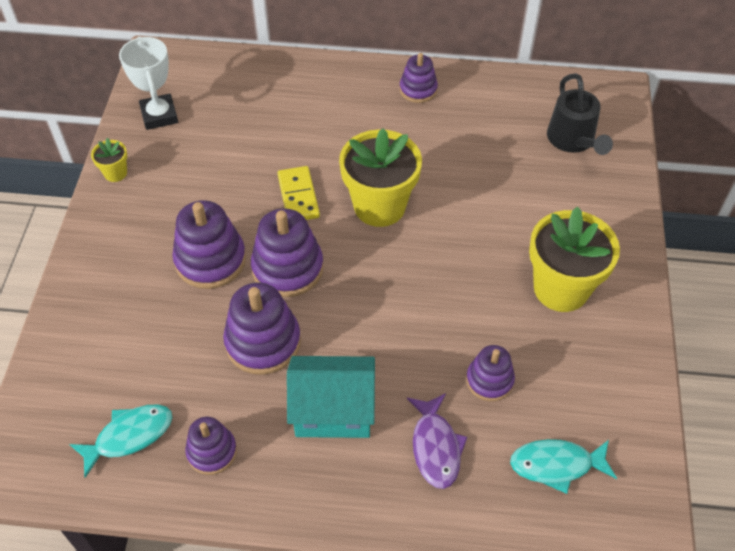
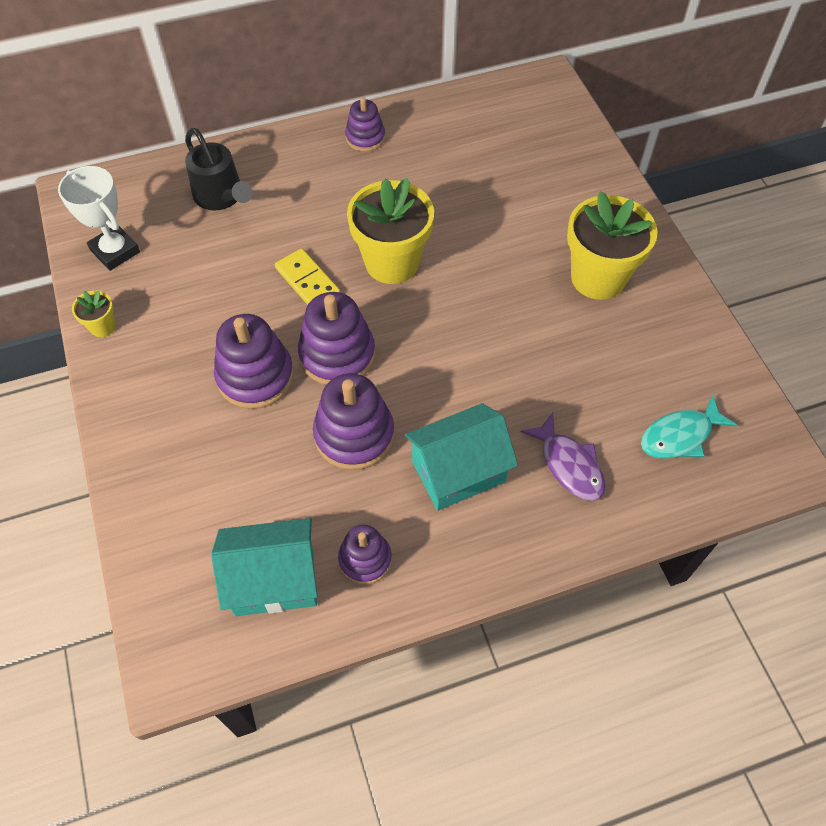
camera: 25 degrees left, 5 degrees up
turquoise fish [69,404,173,478] -> turquoise house [211,518,318,616]
purple stacking toy [466,345,515,401] -> none
black watering can [547,73,613,155] -> black watering can moved to [185,128,253,211]

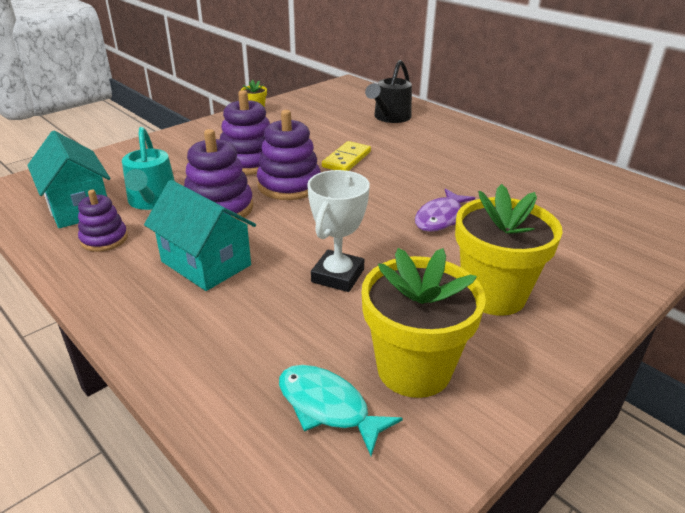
camera: 65 degrees right, 25 degrees down
white trophy [58,166,140,271] -> white trophy moved to [307,170,370,292]
purple stacking toy [345,97,385,152] -> none
yellow flower pot [347,178,434,284] -> yellow flower pot moved to [362,248,486,398]
purple fish [521,413,606,501] -> purple fish moved to [415,188,475,232]
none -> turquoise watering can [122,127,175,210]

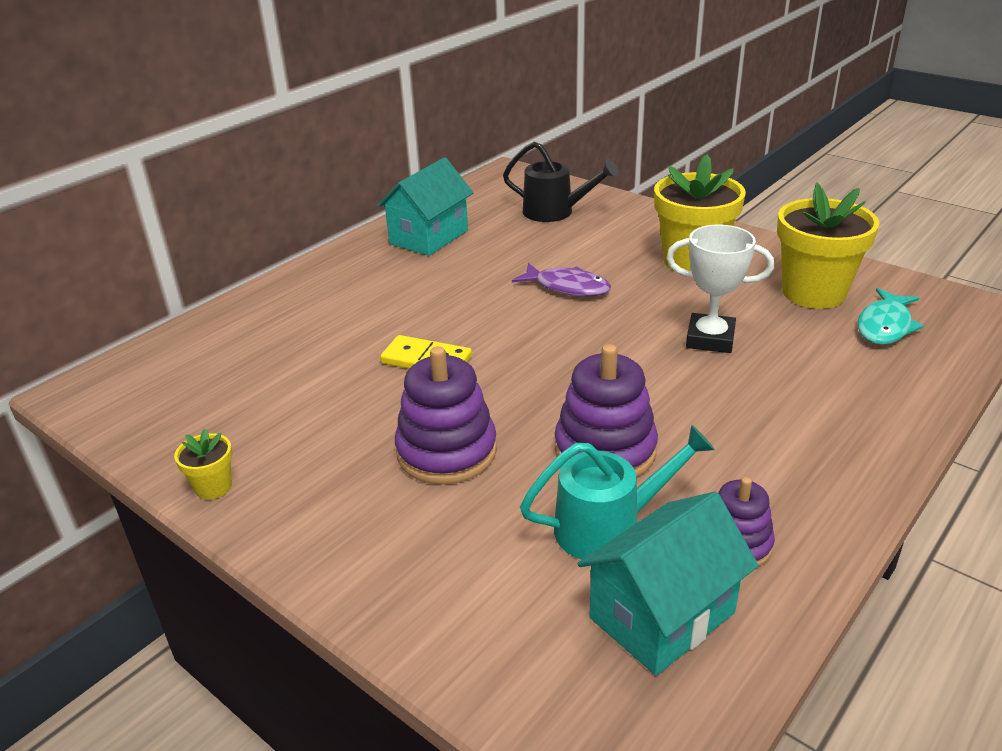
camera: 95 degrees left, 0 degrees up
turquoise house [144,180,256,291] -> turquoise house moved to [377,157,474,256]
purple stacking toy [257,110,321,200] -> none
black watering can [365,60,412,123] -> black watering can moved to [503,142,619,222]

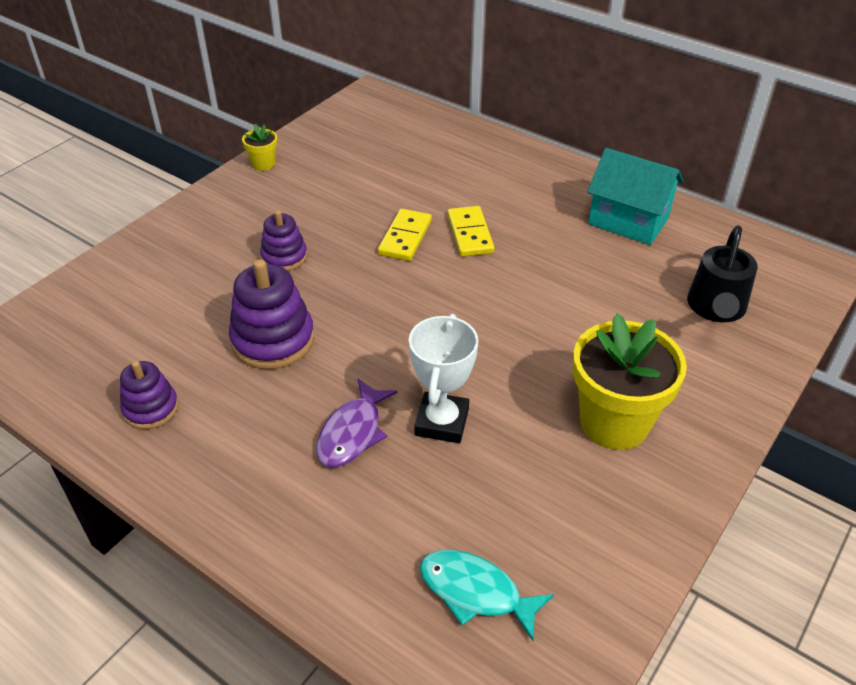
camera: 85 degrees right, 10 degrees up
purple stacking toy [395,346,497,484] -> purple stacking toy [260,210,307,271], size x0.61
purple fish [512,263,611,297] -> purple fish moved to [316,378,398,467]
turquoise watering can [520,425,715,560] -> none
turquoise house [578,492,759,676] -> none
yellow flower pot [777,182,879,309] -> none
none -> yellow domino [447,206,494,257]

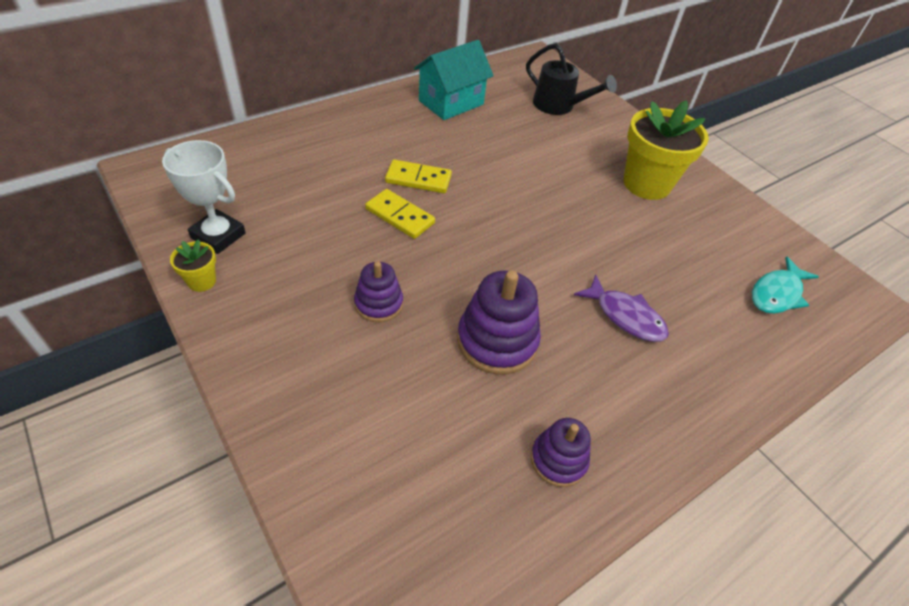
camera: 75 degrees left, 5 degrees up
white trophy [409,314,478,443] -> white trophy moved to [162,140,246,254]

